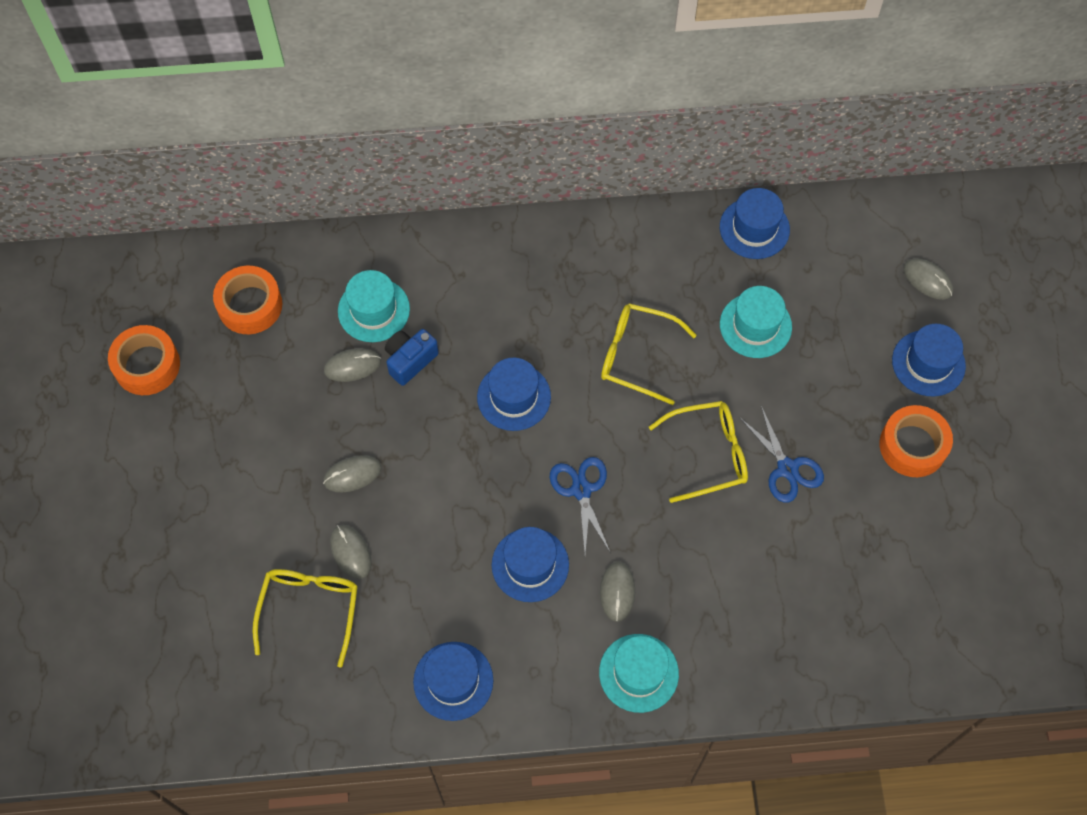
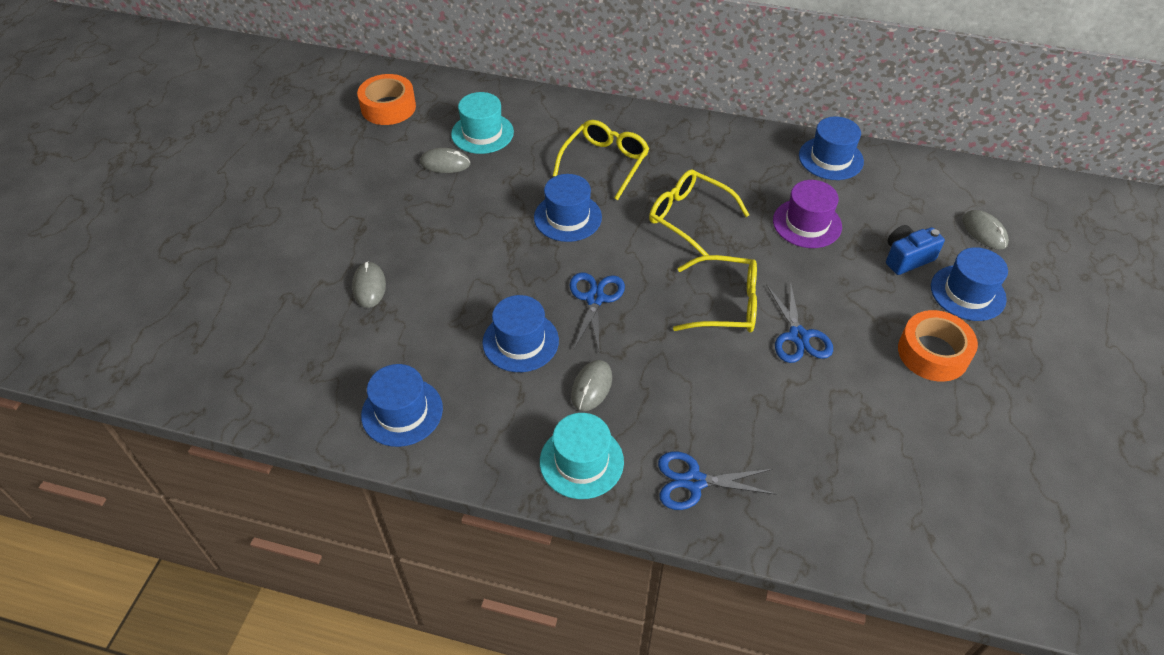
camera: 20 degrees right, 15 degrees down
orange tape [108,325,180,395] -> none
yellow glasses [252,569,358,668] -> yellow glasses moved to [553,120,649,200]
grey mouse [323,455,382,492] -> none
blue camera [385,329,439,386] -> blue camera moved to [886,225,945,275]
turquoise hat [720,286,792,358] -> purple hat [773,180,842,248]
none -> blue scissors [658,452,777,510]

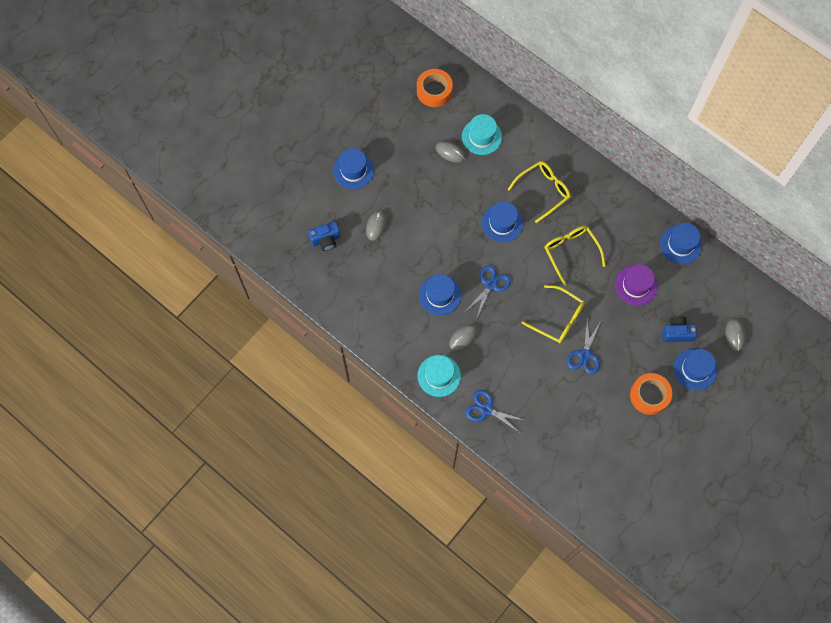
camera: 25 degrees right, 20 degrees up
blue hat [361,364,443,447] -> blue hat moved to [333,148,374,189]
none -> blue camera [308,222,340,251]

